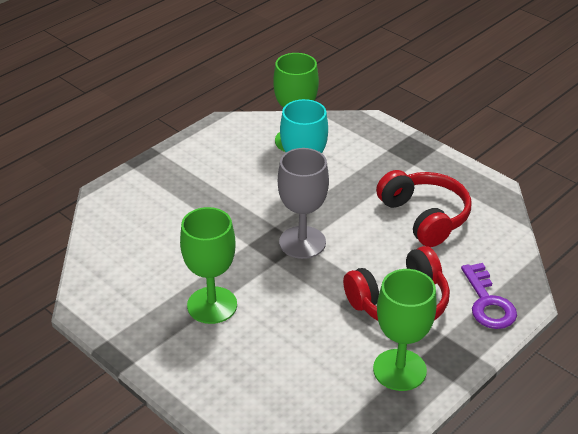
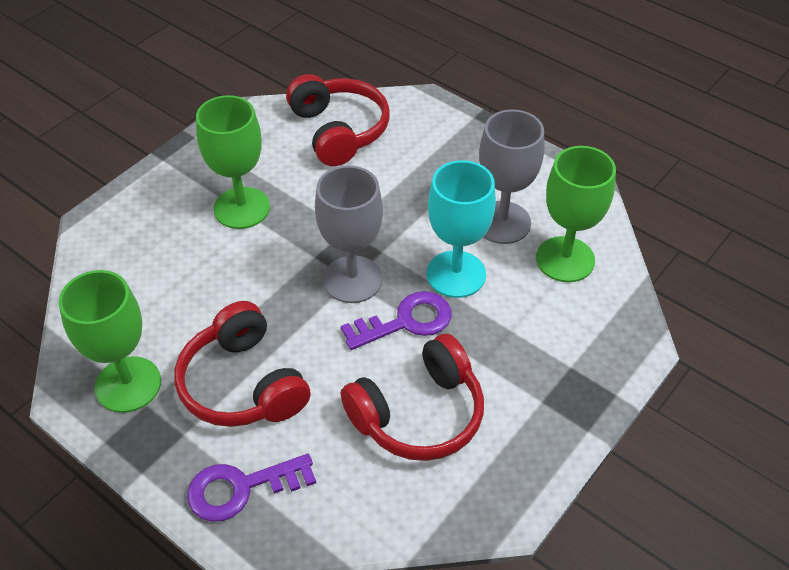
camera: 85 degrees right, 10 degrees up
none -> red headphones [286,74,390,166]
none -> purple key [341,291,451,350]
none -> grey goblet [479,110,545,244]

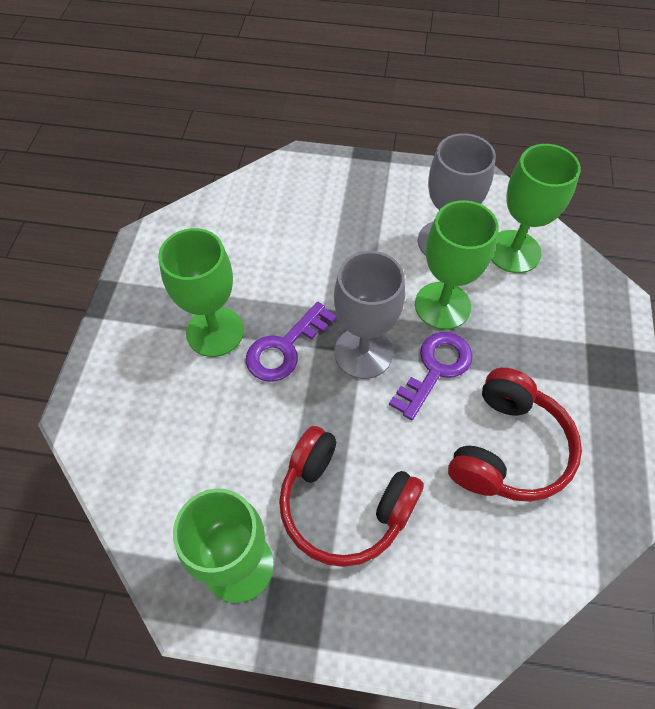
camera: 30 degrees left, 10 degrees up
purple key [187,454,316,522] -> purple key moved to [246,302,336,382]
red headphones [286,74,390,166] -> none
turquoise goblet [427,160,496,298] -> green goblet [415,200,499,330]

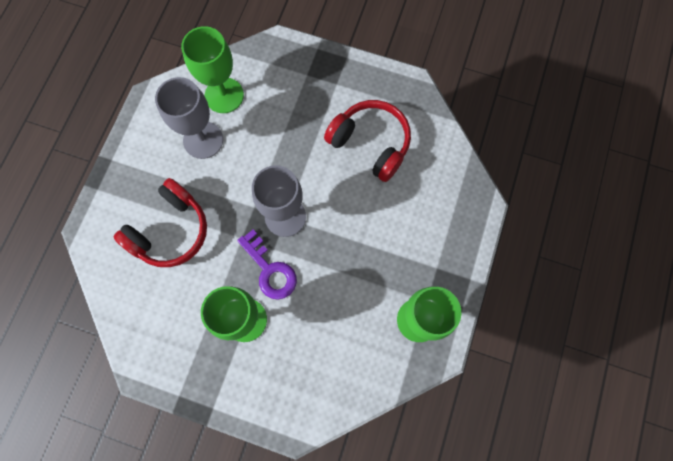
camera: 80 degrees left, 15 degrees up
red headphones [279,426,424,567] -> red headphones moved to [113,178,207,267]
purple key [389,332,473,420] -> none
green goblet [415,200,499,330] -> none

